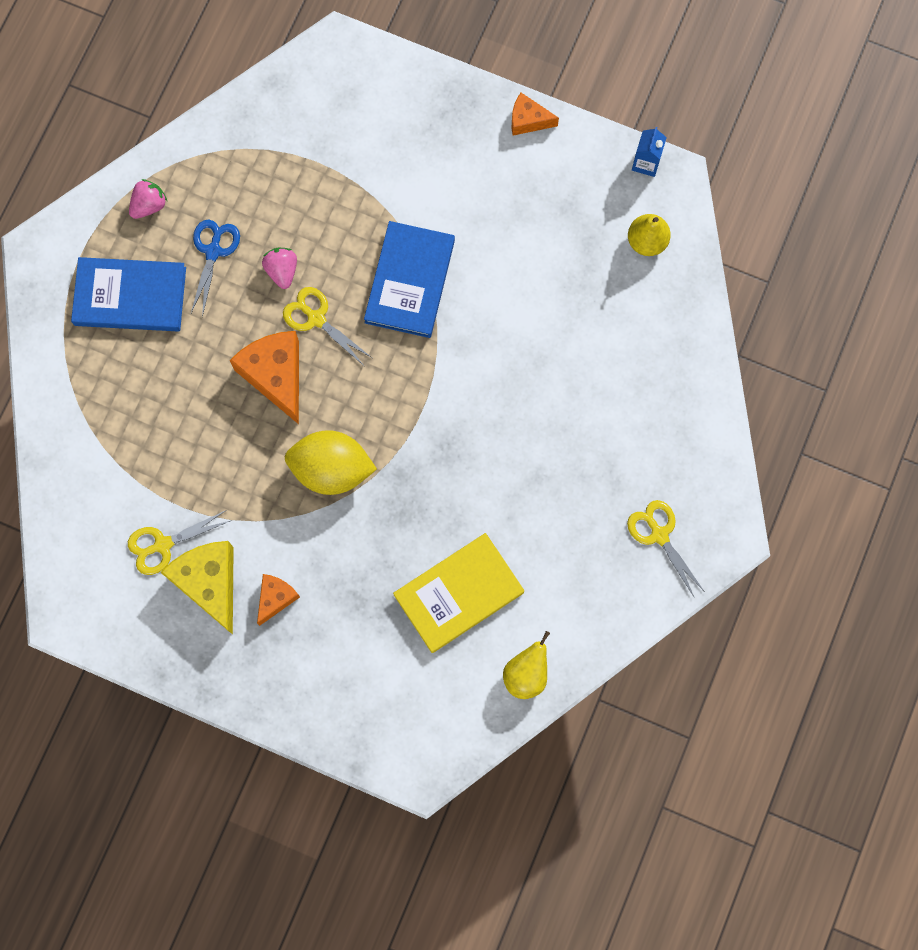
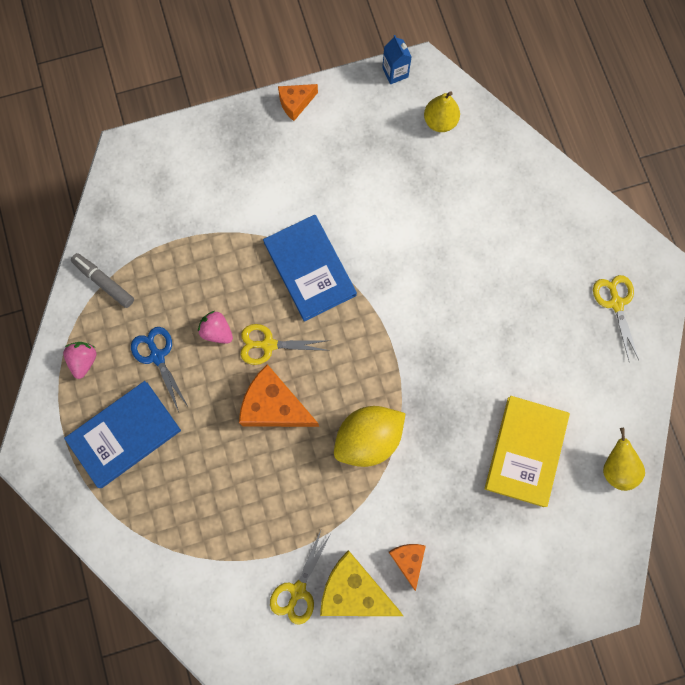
camera: 40 degrees left, 0 degrees up
yellow scissors [627,500,704,598] -> yellow scissors turned 60 degrees clockwise [593,275,639,360]
none -> grey marker [71,253,134,308]

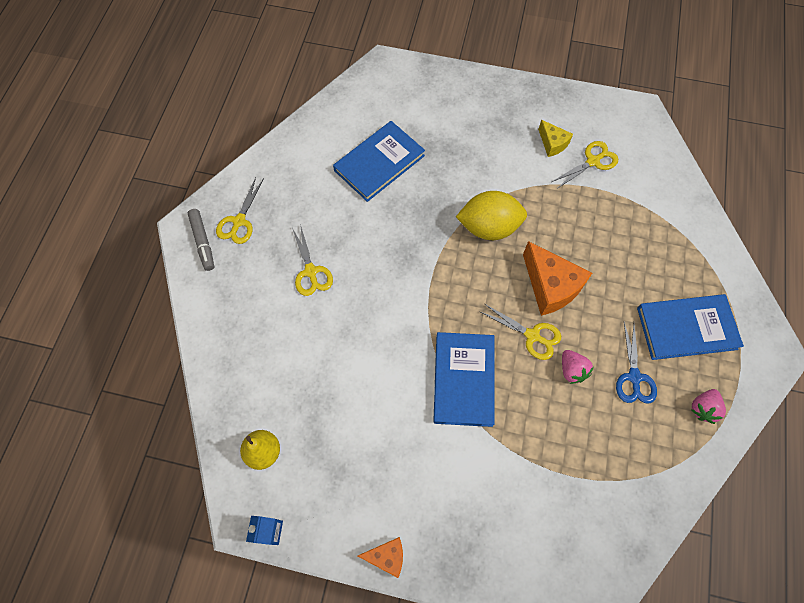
camera: 150 degrees left, 10 degrees down
grey marker [71,253,134,308] -> grey marker moved to [188,209,214,271]
yellow cheese [320,550,403,616] -> yellow cheese [538,120,573,157], size x0.56
orange cheese [389,544,426,591] -> none
yellow book [484,396,570,507] -> blue book [333,121,425,202]
yellow pear [603,428,645,491] -> none
none -> yellow scissors [292,224,333,296]

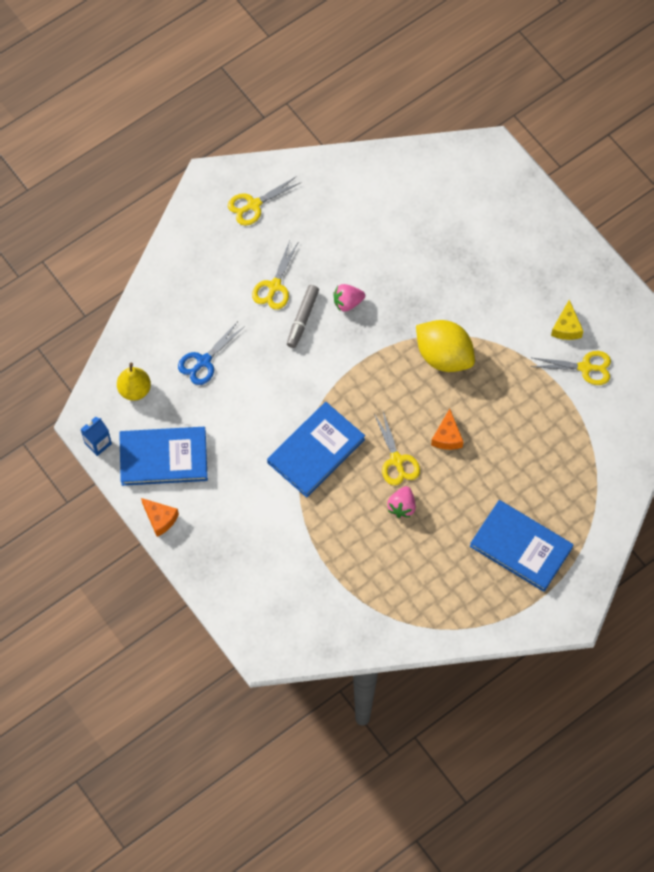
camera: 40 degrees right, 0 degrees up
grey marker [188,209,214,271] -> grey marker moved to [287,285,319,348]
blue book [333,121,425,202] -> blue book moved to [119,427,208,486]
orange cheese [523,241,592,316] -> orange cheese [431,409,464,450], size x0.56
blue scissors [616,322,657,404] -> blue scissors moved to [178,323,245,385]
pink strawberry [691,389,726,424] -> pink strawberry moved to [334,284,365,312]

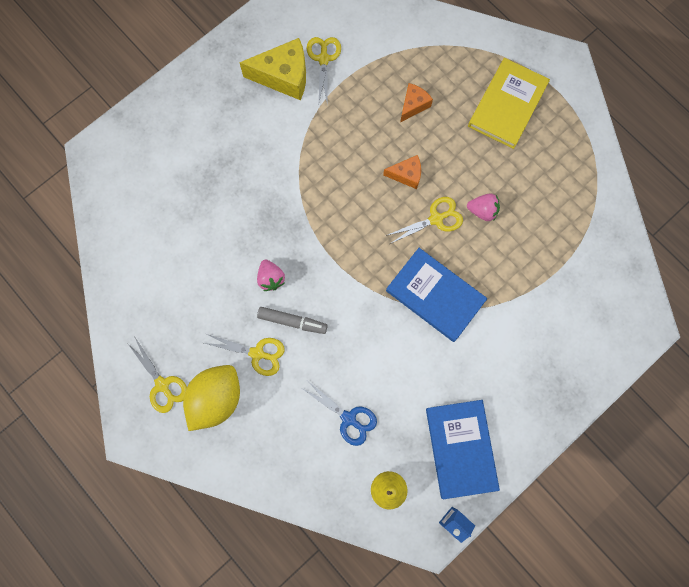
camera: 95 degrees left, 10 degrees up
orange cheese [141,498,179,537] -> orange cheese moved to [400,83,433,123]
yellow lemon [416,320,475,372] -> yellow lemon moved to [183,365,240,431]
blue book [470,500,573,592] -> yellow book [468,58,550,149]
yellow cheese [551,300,583,340] -> yellow cheese [239,38,306,100], size x1.79

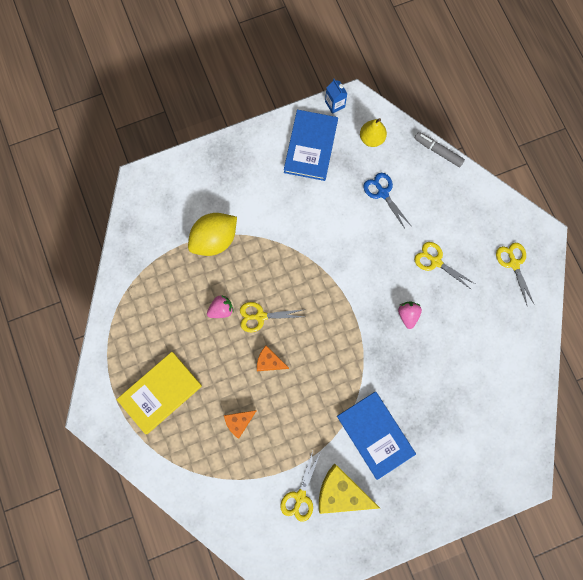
camera: 160 degrees left, 0 degrees up
yellow lemon [183,365,240,431] -> yellow lemon moved to [188,213,237,256]
grey marker [257,307,328,334] -> grey marker moved to [414,132,465,167]
blue book [386,248,488,342] -> blue book moved to [337,392,416,480]
pink strawberry [467,193,500,221] -> pink strawberry turned 120 degrees clockwise [207,295,233,318]

